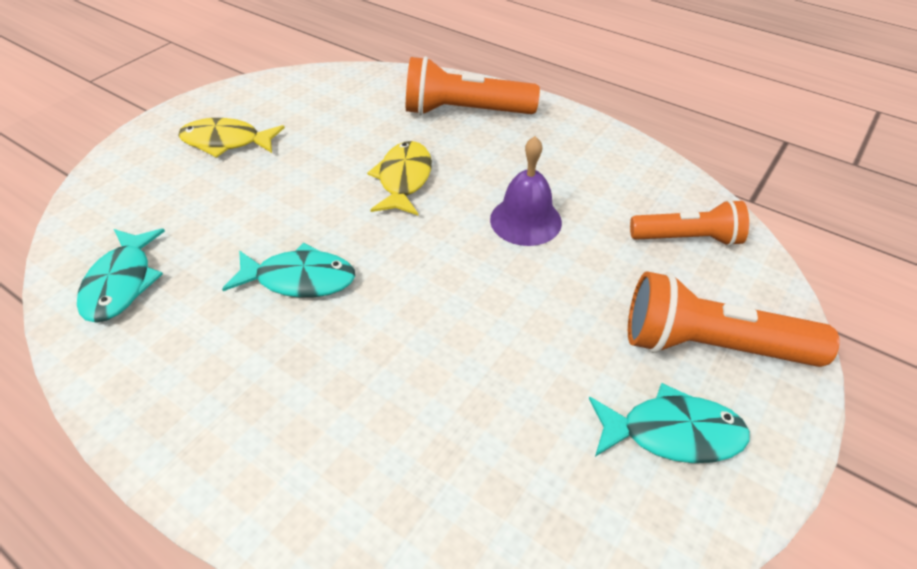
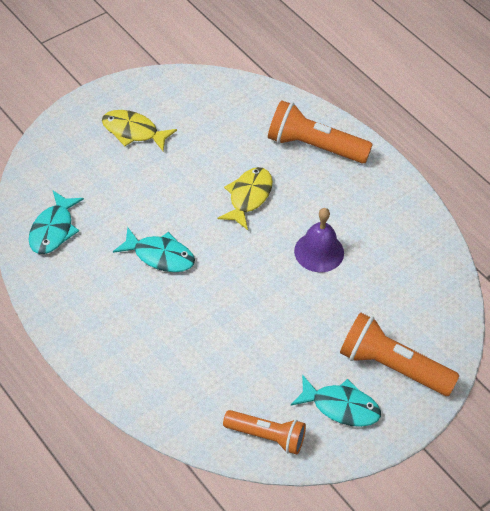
camera: 15 degrees right, 5 degrees up
orange flashlight [630,200,749,246] -> orange flashlight moved to [223,410,306,455]

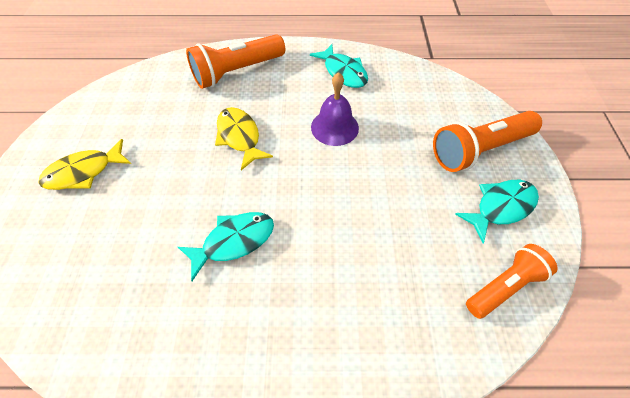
camera: 50 degrees left, 5 degrees up
turquoise fish [29,191,84,254] -> turquoise fish moved to [310,44,368,88]

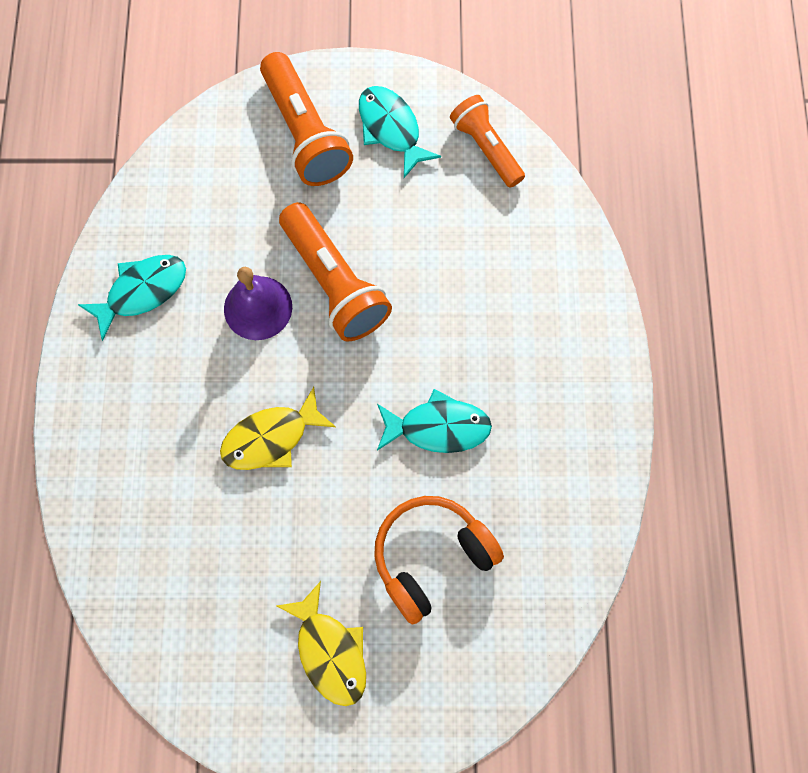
camera: 90 degrees left, 15 degrees up
turquoise fish [178,212,274,281] -> turquoise fish turned 120 degrees clockwise [377,389,492,453]
orange flashlight [186,34,285,89] -> orange flashlight moved to [279,202,392,341]
none -> orange headphones [374,496,504,625]

